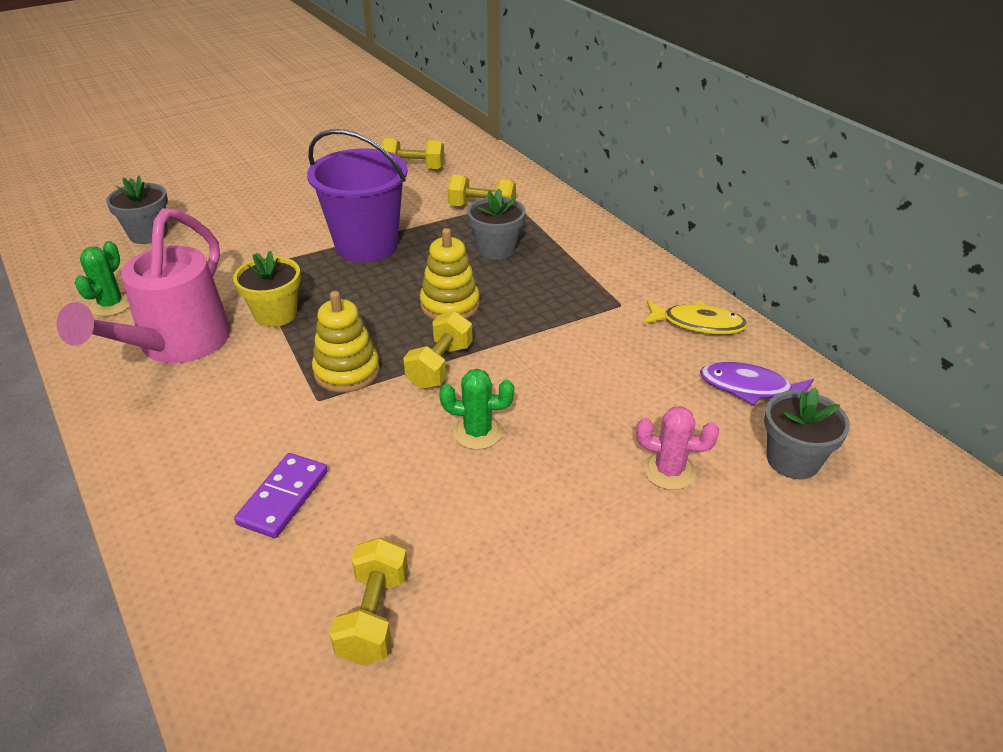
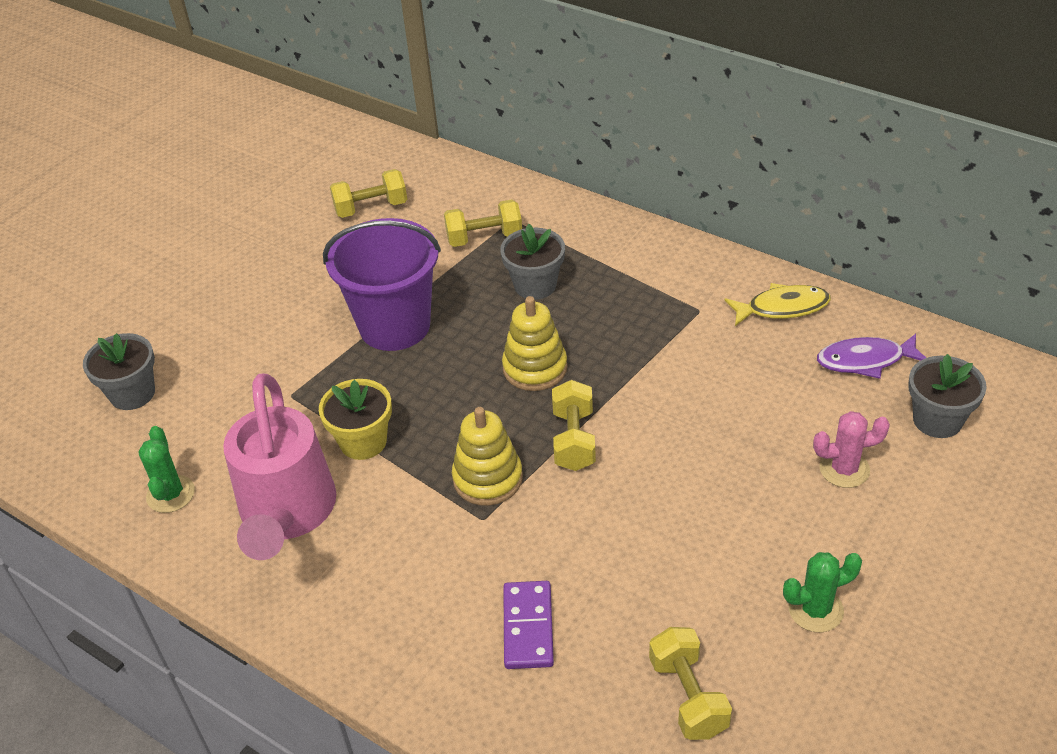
camera: 20 degrees left, 5 degrees up
green cactus [439,369,514,450] -> green cactus moved to [783,552,862,632]

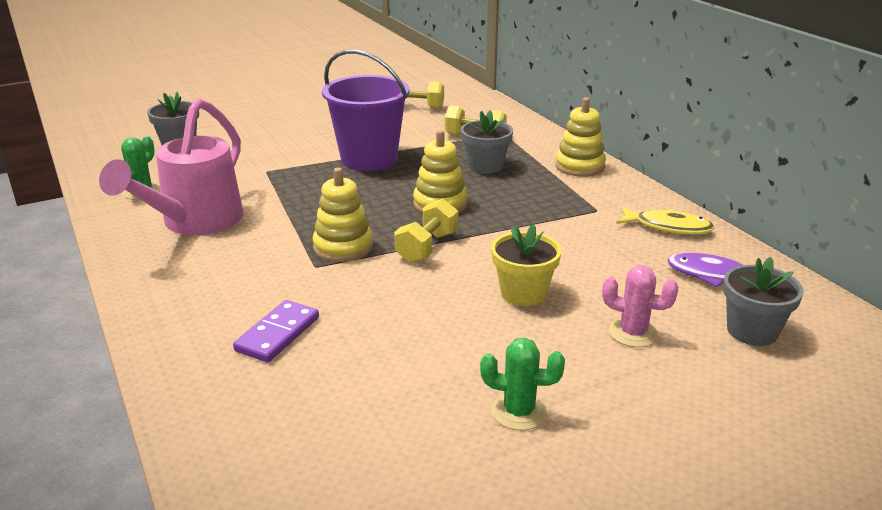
camera: 25 degrees right, 15 degrees down
yellow flower pot [319,379,392,460] -> yellow flower pot moved to [491,224,562,306]
yellow dumbbell [649,627,732,740] -> none
none -> yellow stacking toy [555,97,606,177]

